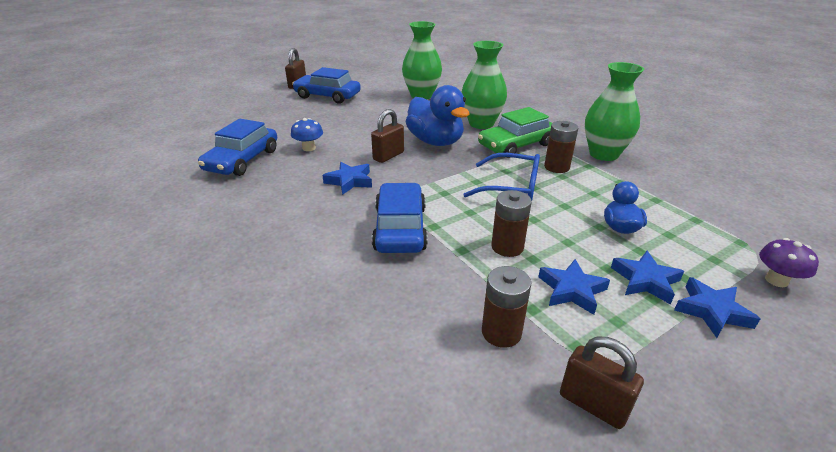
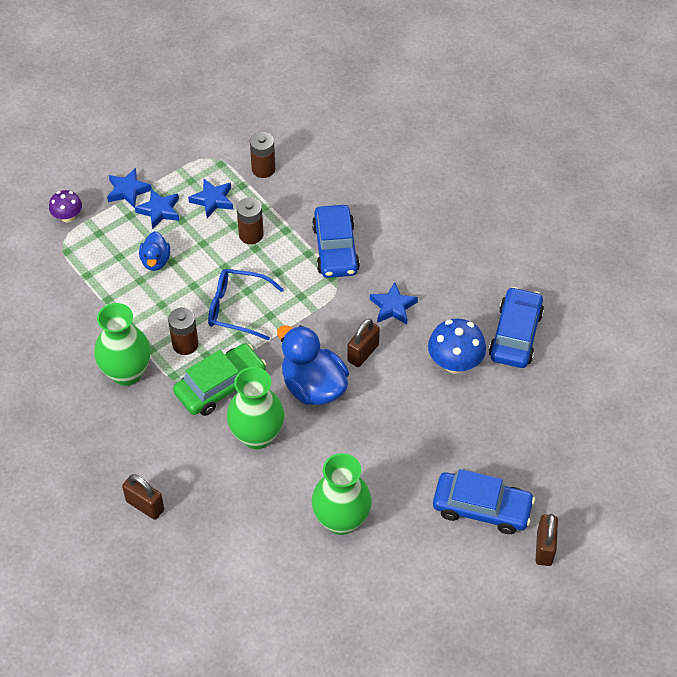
camera: 175 degrees right, 20 degrees up
blue mushroom [291,118,323,151] -> blue mushroom [428,319,486,373], size x1.62
brown padlock [560,337,644,429] -> brown padlock moved to [122,474,164,520]

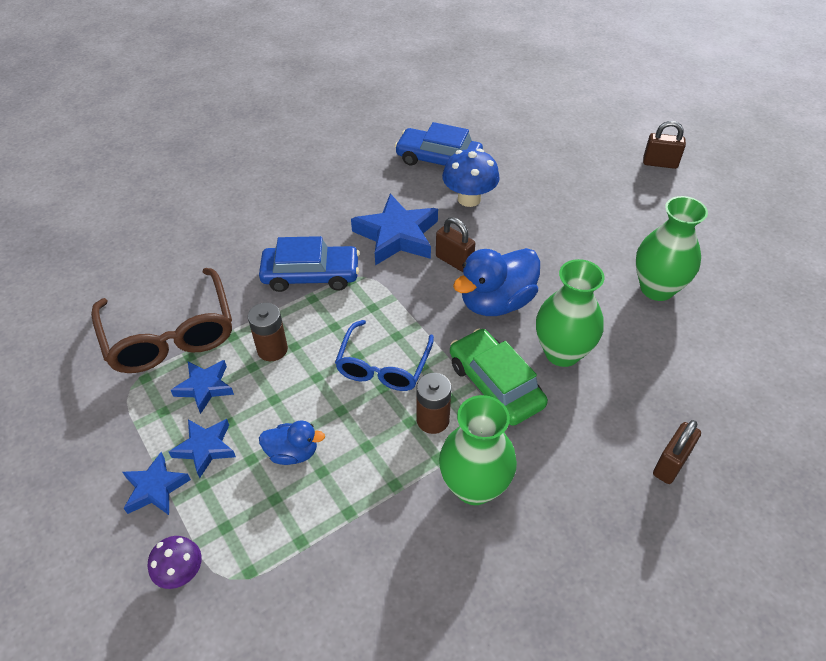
camera: 85 degrees left, 5 degrees down
brown battery [250,132,275,178] -> brown glasses [91,268,232,373]
blue star [370,282,418,325] -> blue star [351,194,438,266], size x1.75
blue car [433,469,535,534] -> none

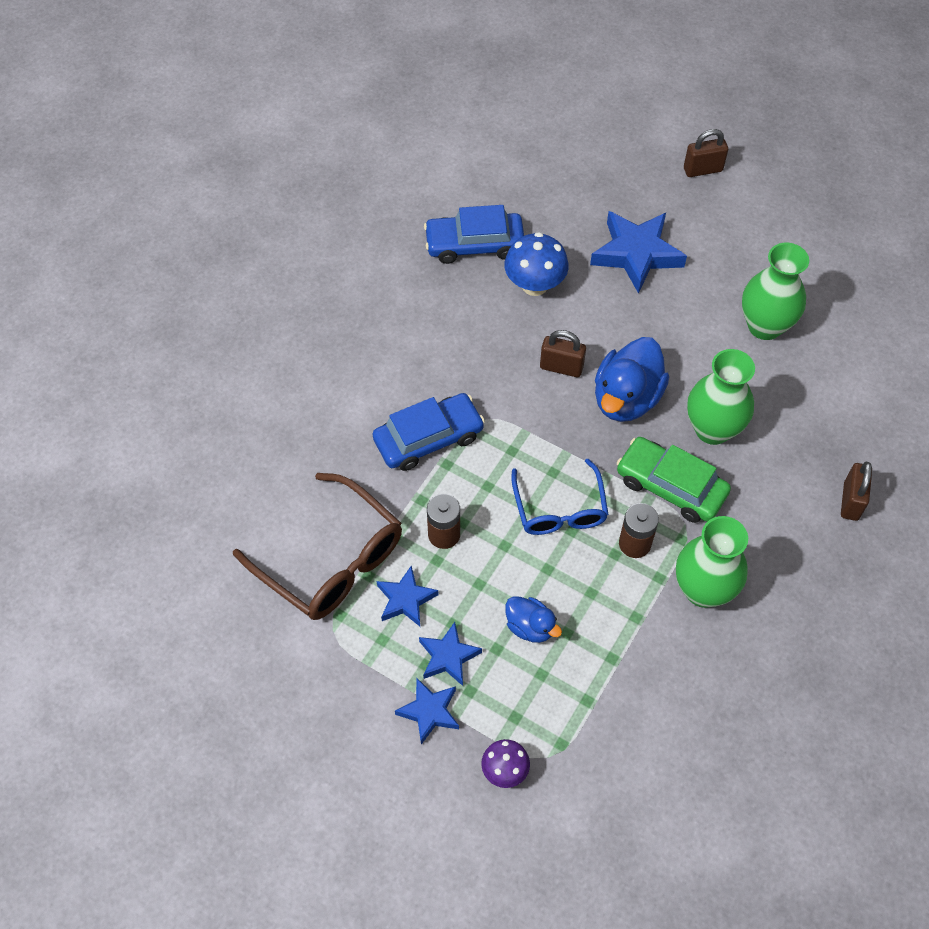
camera: 25 degrees left, 10 degrees up
blue duck [259,420,325,465] -> blue duck turned 60 degrees clockwise [505,596,562,643]
blue star [351,194,438,266] -> blue star moved to [590,211,687,294]

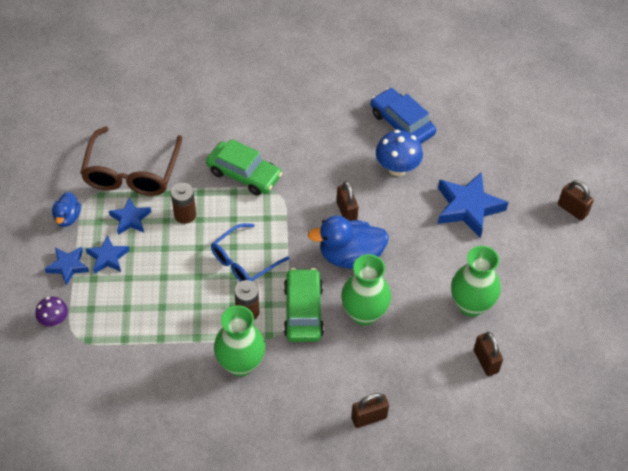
camera: 55 degrees right, 5 degrees down
blue car [373,393,485,471] -> green car [206,139,282,195]
blue duck [505,596,562,643] -> blue duck moved to [52,192,81,227]
none -> brown padlock [474,332,503,376]

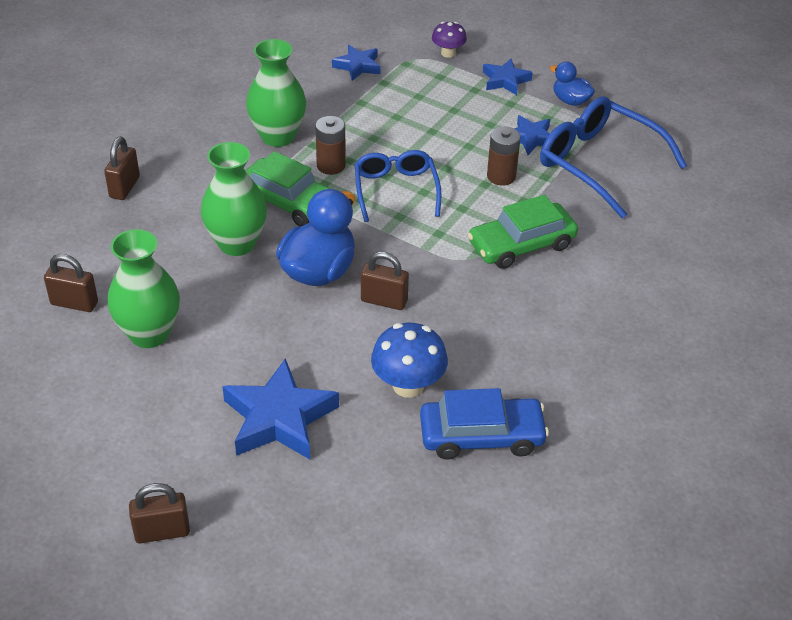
camera: 125 degrees right, 10 degrees down
brown glasses [80,127,182,196] -> blue glasses [540,96,687,218]
blue star [86,235,130,274] -> blue star moved to [332,45,381,81]

